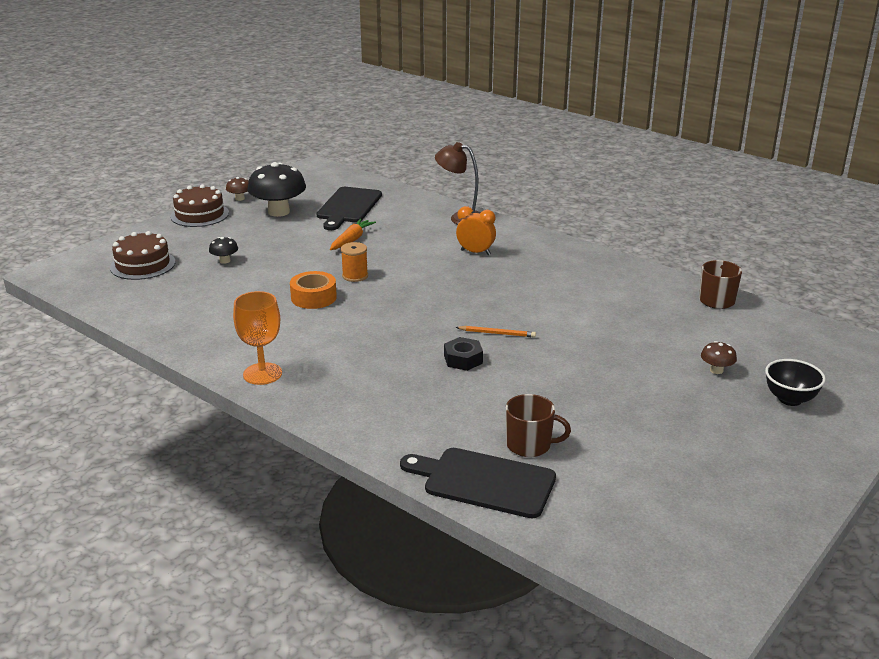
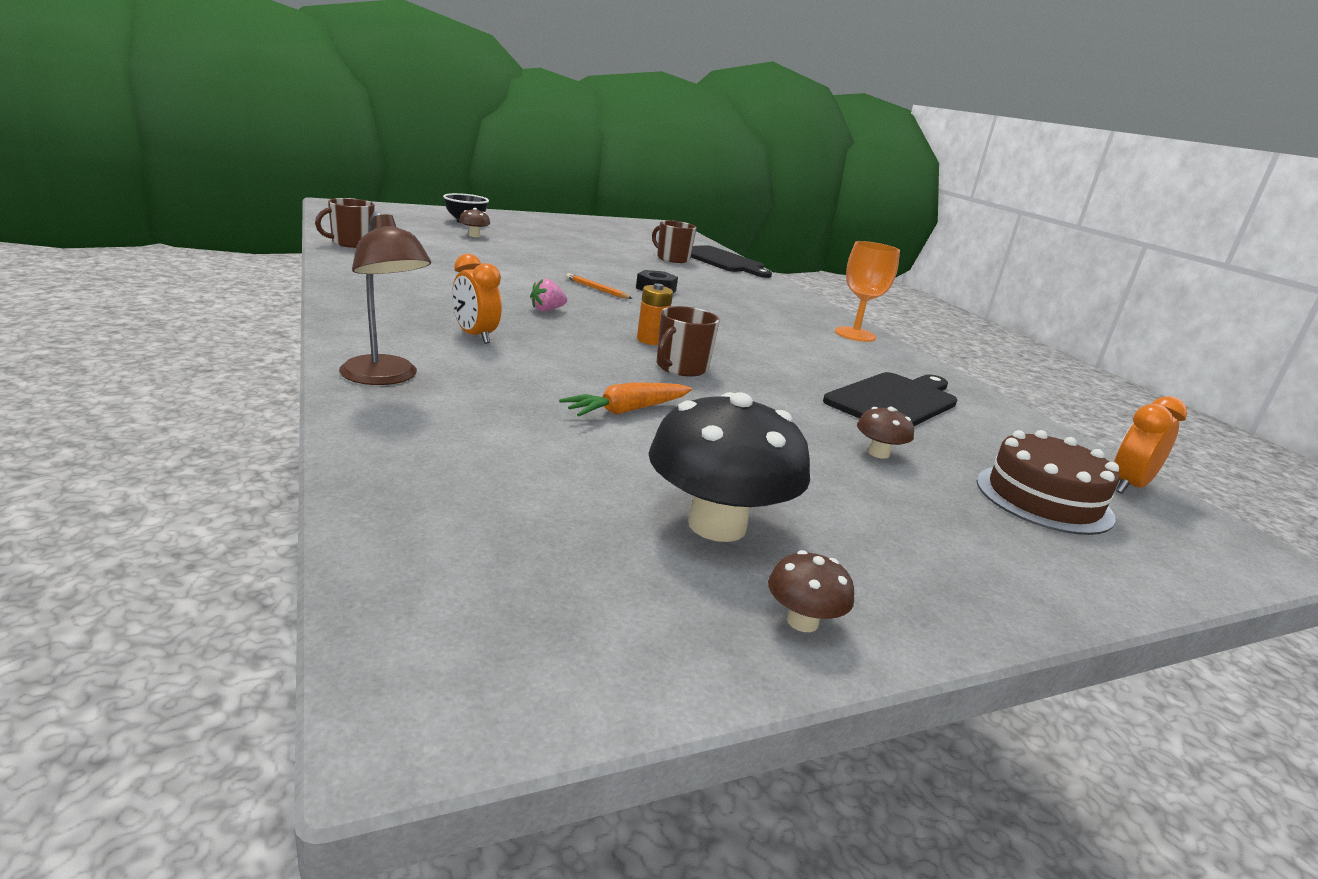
camera: 155 degrees left, 5 degrees down
brown cake [170,184,229,227] -> none
black mushroom [209,237,238,264] -> brown mushroom [857,407,914,459]
orange tape [290,271,337,309] -> none
black cutting board [316,187,382,230] -> black cutting board moved to [823,372,957,426]
orange spool [341,242,368,282] -> brown mug [657,306,719,377]
none -> pink strawberry [530,279,567,311]
none -> orange battery [637,283,673,345]
none -> orange clock [1114,396,1187,494]

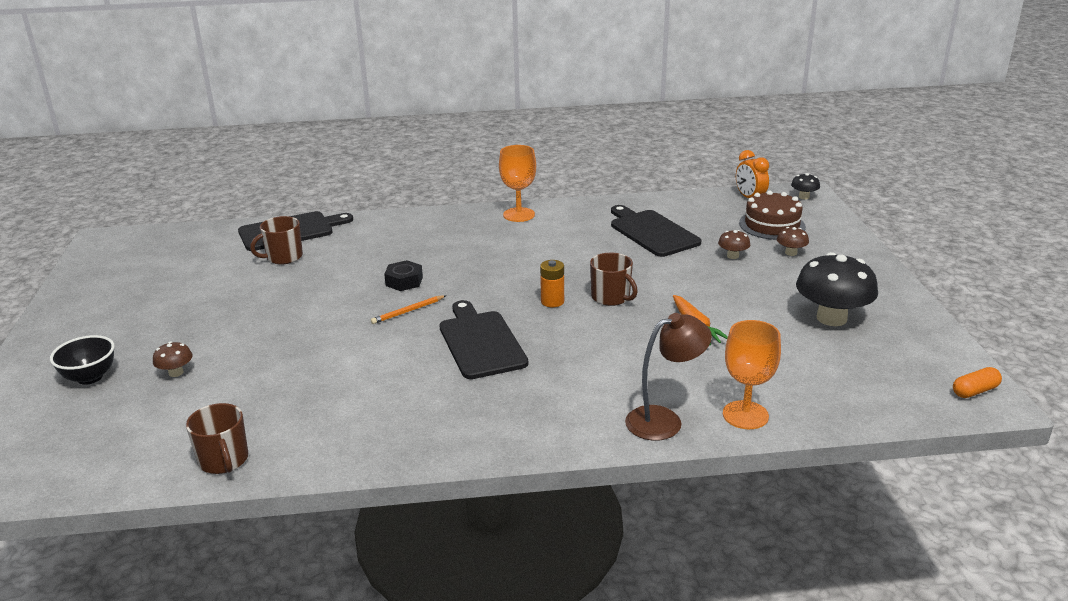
camera: 70 degrees left, 5 degrees up
orange clock [452,254,502,344] -> none
pink strawberry [530,279,567,311] -> black cutting board [439,300,528,379]
brown mushroom [768,550,854,632] -> brown mushroom moved to [777,227,809,256]
none -> orange goblet [723,320,781,429]
none -> black mushroom [791,173,820,199]
none -> orange capsule [953,367,1002,398]

